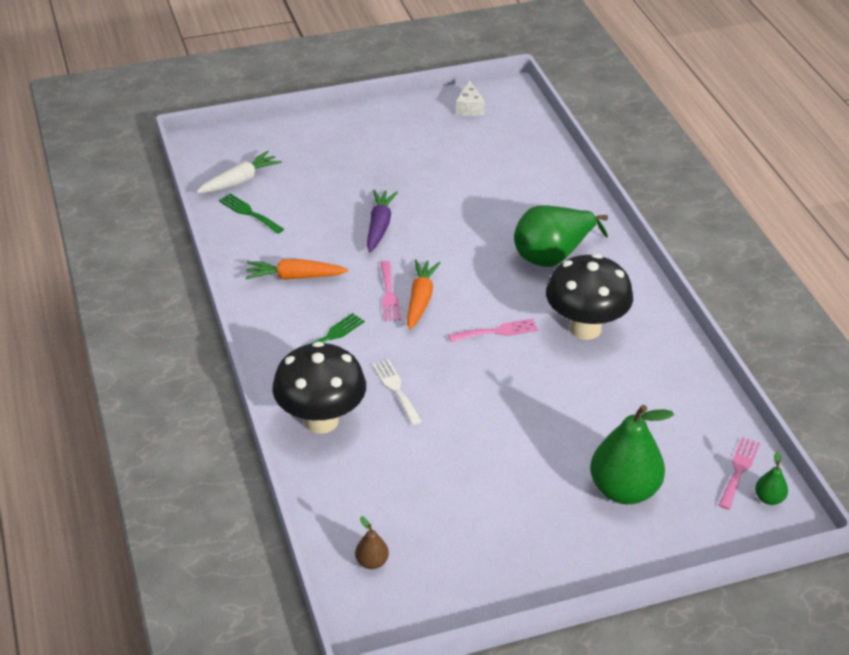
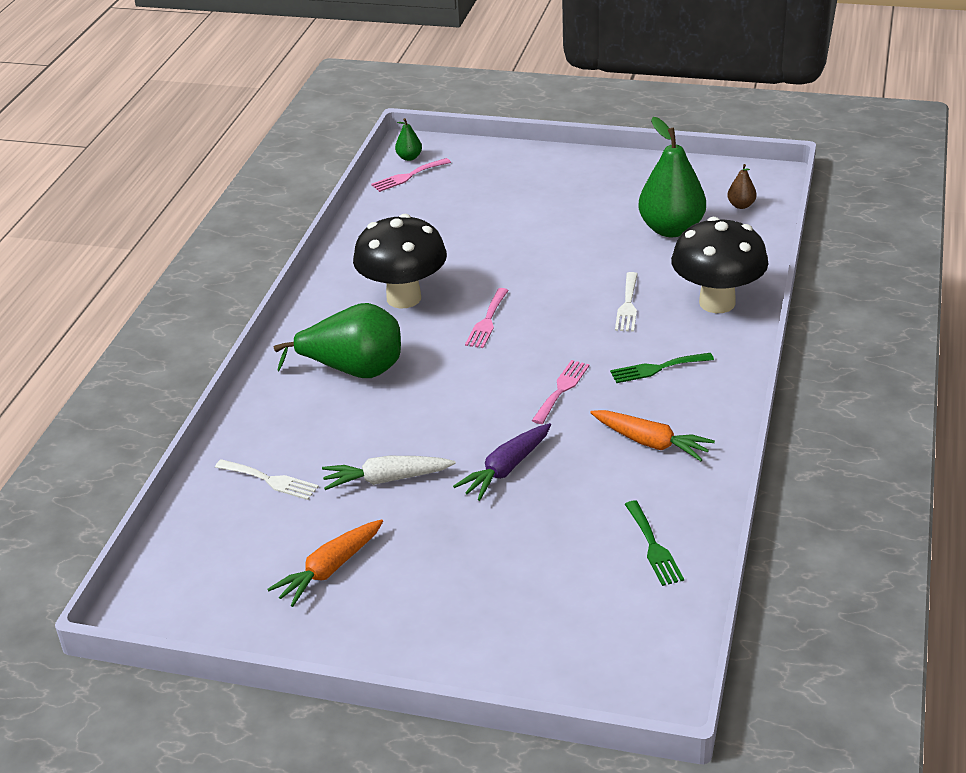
camera: 145 degrees left, 5 degrees down
white carrot [196,151,282,193] -> white carrot moved to [322,456,456,490]
orange carrot [407,259,440,330] -> orange carrot moved to [267,519,383,607]
pink fork [448,318,538,342] -> pink fork turned 90 degrees counterclockwise [465,288,509,348]
white cheese [456,81,485,116] -> none
green pear [590,405,674,504] -> green pear moved to [638,117,706,237]
none -> white fork [215,459,319,500]

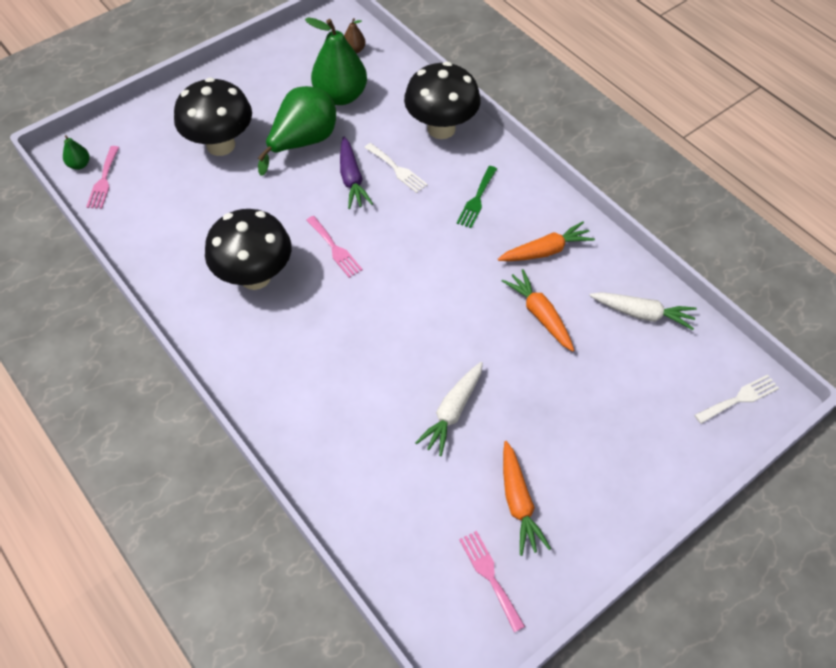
camera: 55 degrees left, 20 degrees up
white fork [215,459,319,500] -> white fork moved to [694,374,779,424]
green pear [274,303,401,378] -> green pear moved to [258,86,336,176]
purple carrot [453,423,551,501] -> purple carrot moved to [340,137,373,209]
pink fork [532,360,590,424] -> pink fork moved to [459,531,525,632]
green fork [625,501,684,586] -> white carrot [589,292,697,330]
none -> black mushroom [174,77,252,156]
none -> orange carrot [502,269,574,352]

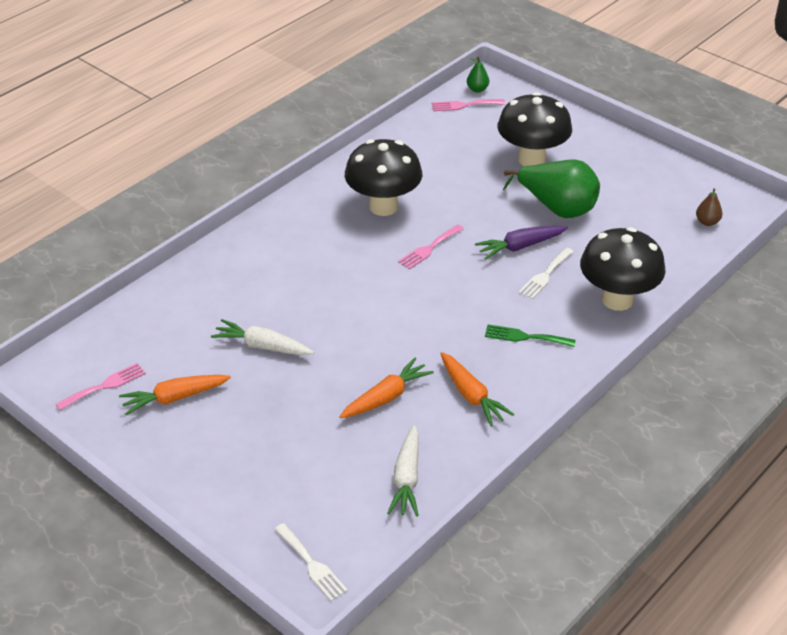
camera: 80 degrees right, 15 degrees down
green pear [305,17,367,105] -> none

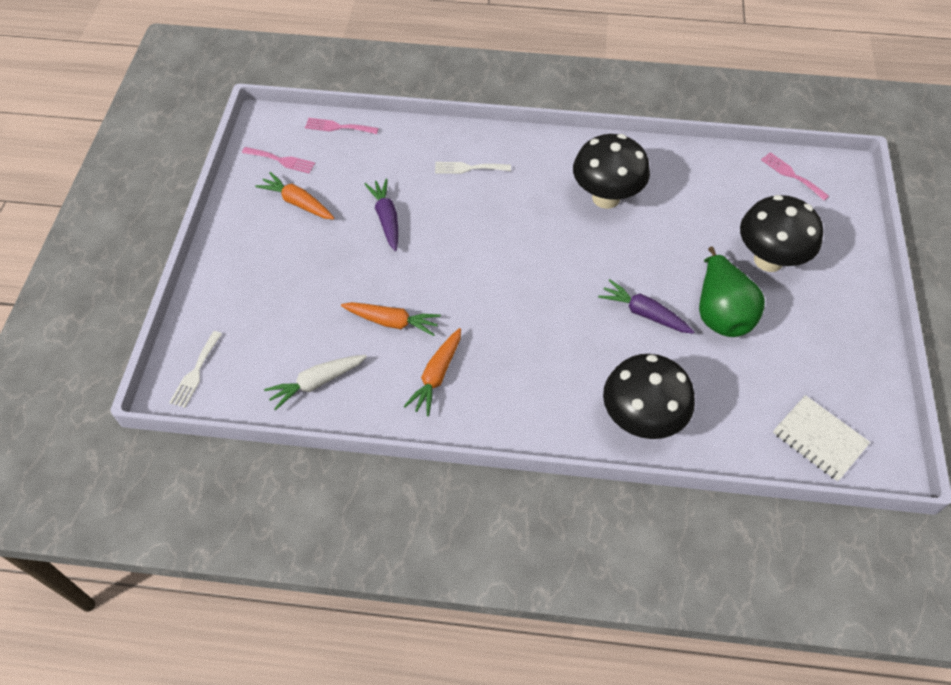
camera: 55 degrees right, 15 degrees up
white carrot [211,319,314,355] -> purple carrot [365,179,398,251]
pink fork [398,225,464,270] -> pink fork moved to [305,118,379,134]
green pear [467,57,489,92] -> none
green fork [485,324,576,347] -> none
white fork [519,248,574,299] -> white fork moved to [435,162,511,174]
brown pear [696,188,723,226] -> white notebook [773,395,870,481]

